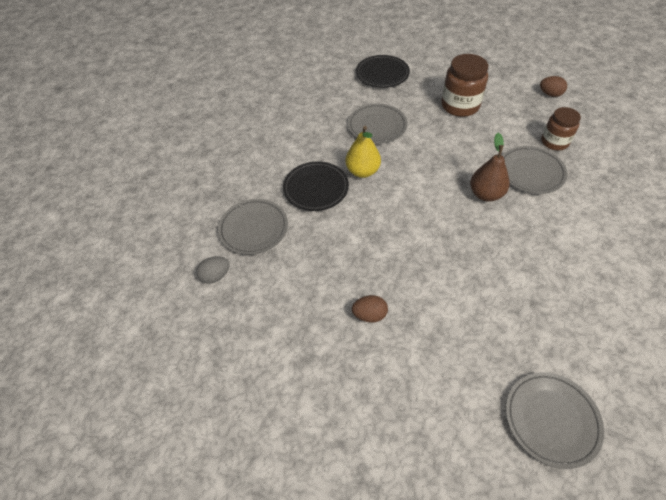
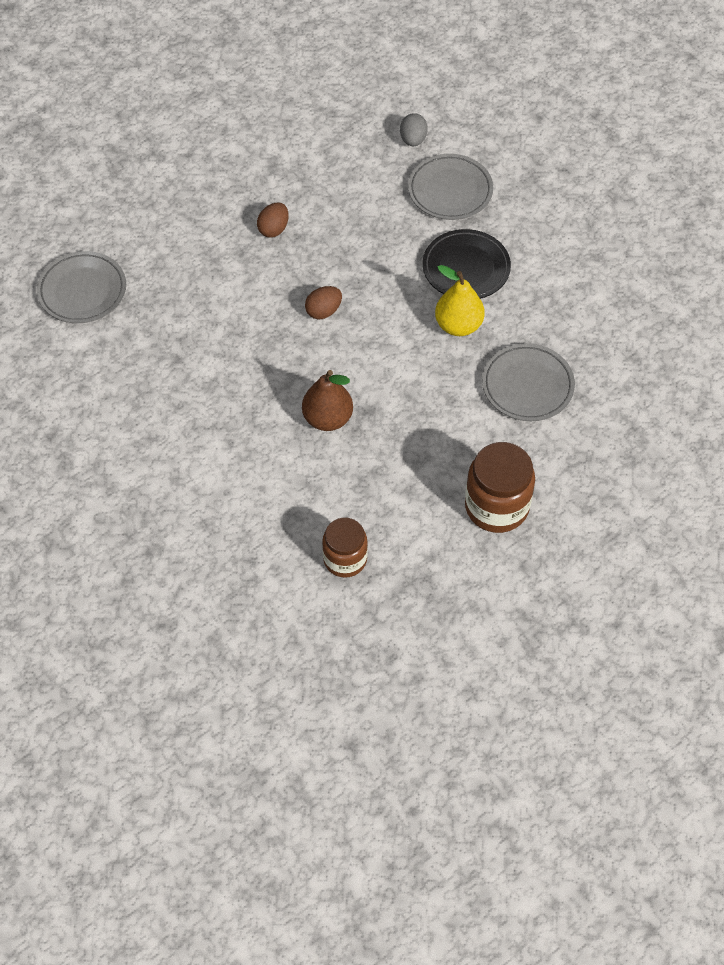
camera: 120 degrees right, 5 degrees up
black plate [356,55,410,88] -> none
grey plate [502,146,568,194] -> none
brown egg [540,76,567,97] -> brown egg moved to [305,286,342,319]

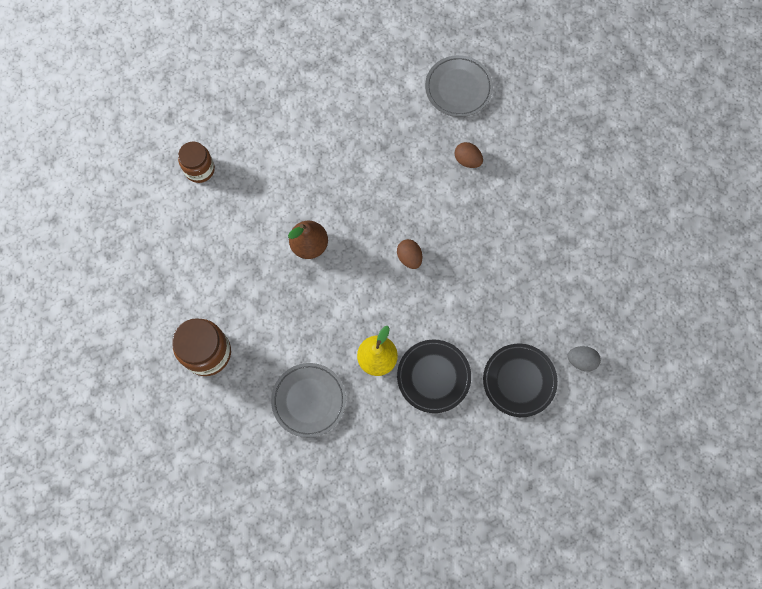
camera: 100 degrees right, 15 degrees up
brown egg [257,202,289,238] -> brown egg moved to [454,142,483,168]
brown jar [322,517,368,578] -> brown jar moved to [178,142,215,183]
grey plate [408,154,493,220] -> black plate [483,344,558,417]

